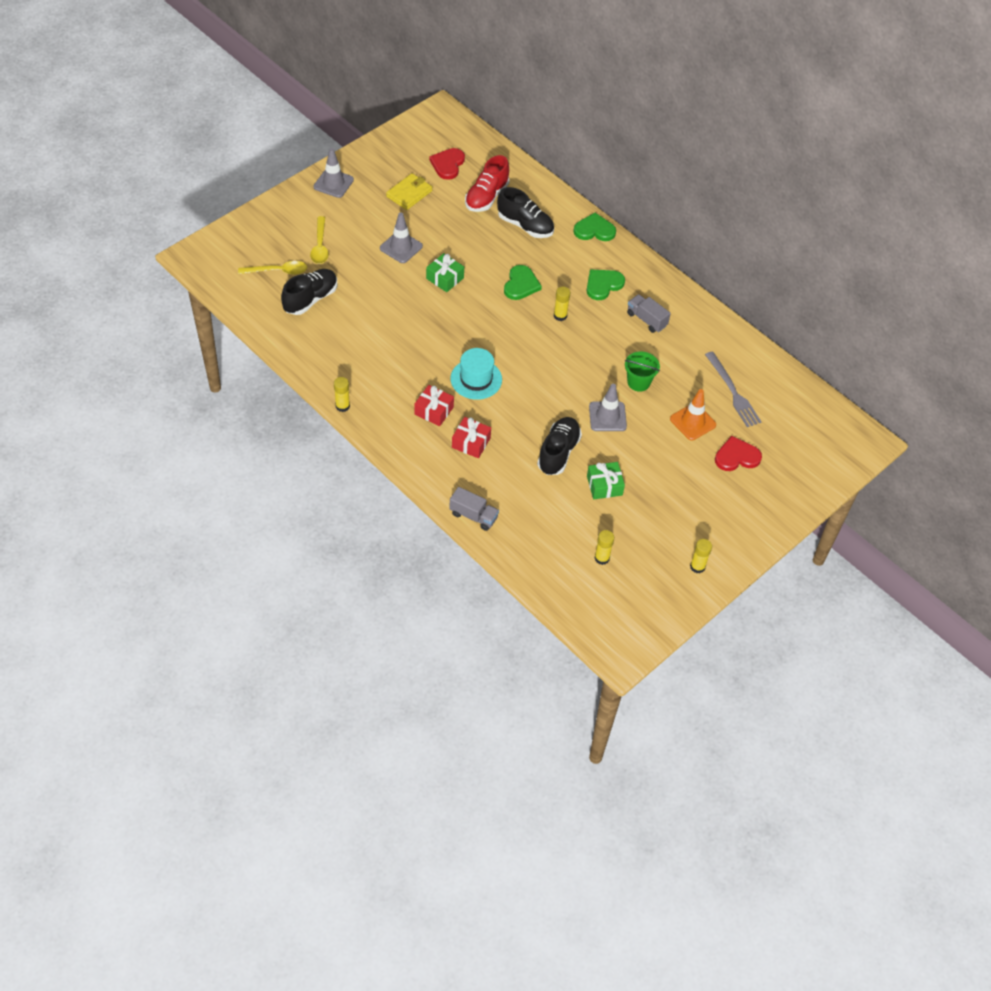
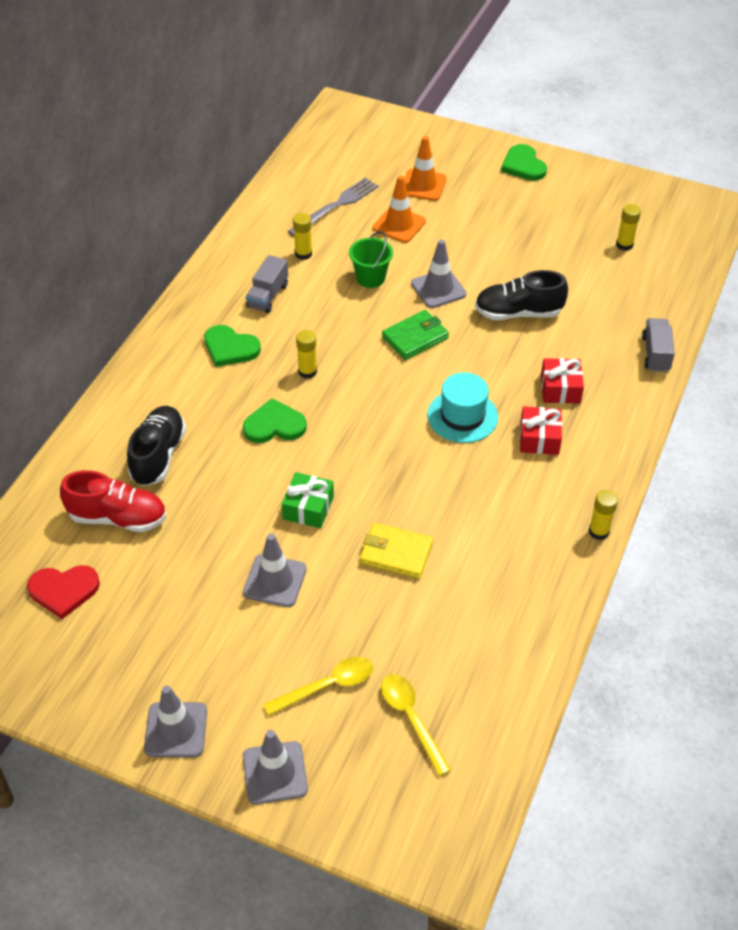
camera: 110 degrees left, 5 degrees down
black shoe [281,269,337,315] -> none
yellow wallet [386,173,432,210] -> yellow wallet moved to [360,523,433,579]
green heart [573,213,616,241] -> green heart moved to [501,144,547,181]
green gift [587,462,625,499] -> none
yellow glue stick [690,539,712,573] -> yellow glue stick moved to [293,213,312,260]
red heart [715,436,762,471] -> orange traffic cone [404,136,447,201]
none -> grey traffic cone [243,730,308,805]
none -> green wallet [382,310,449,360]

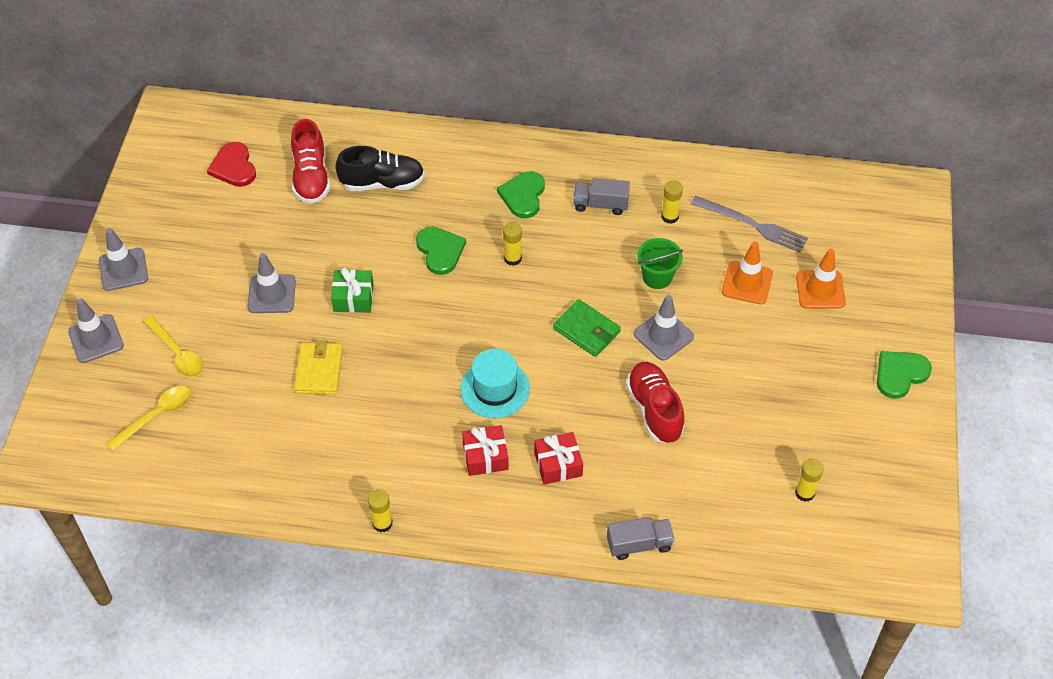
camera: 75 degrees right, 5 degrees up
black shoe [475,270,568,320] -> red shoe [626,362,685,443]

